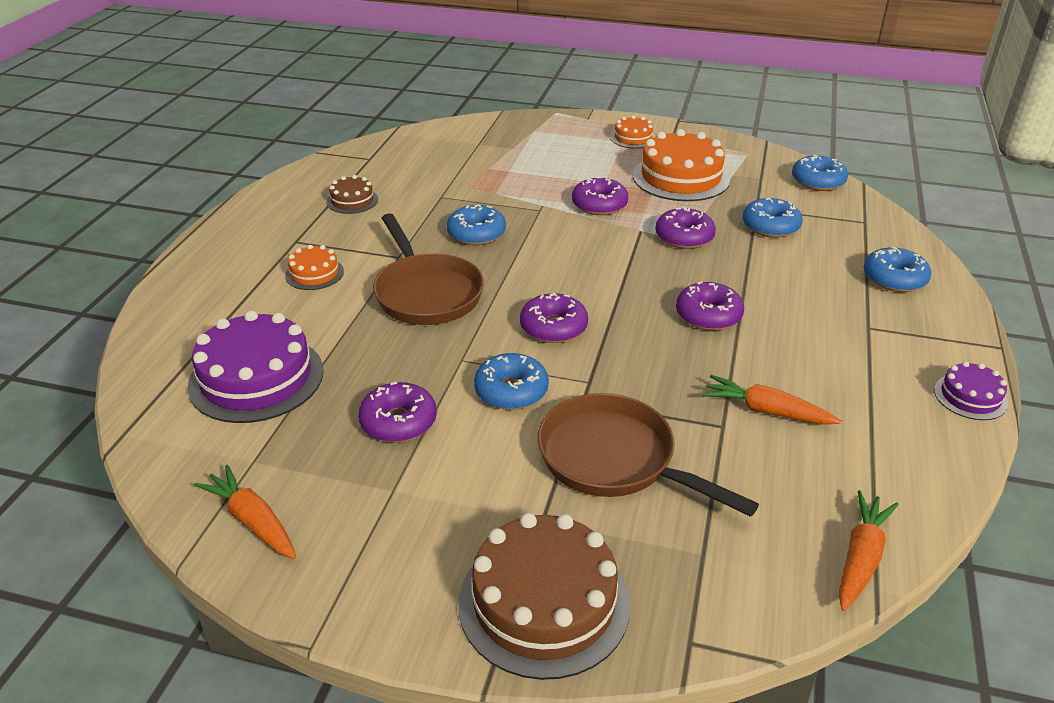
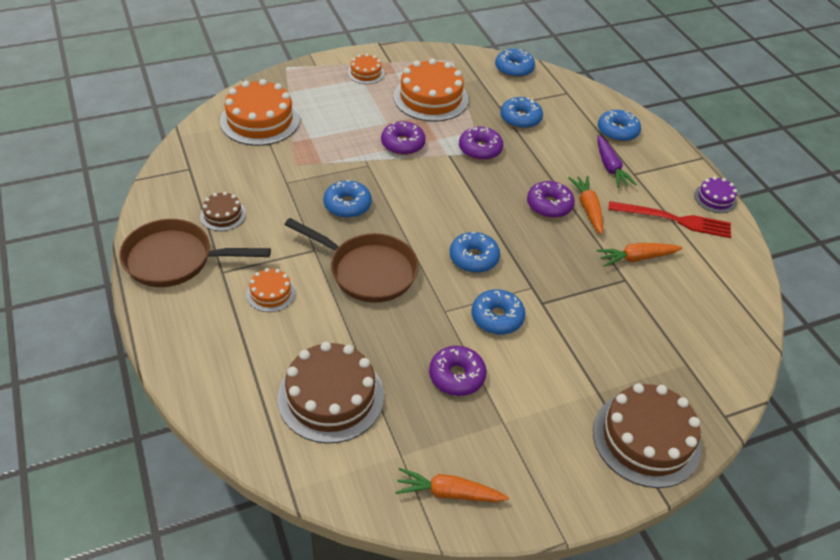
camera: 40 degrees left, 10 degrees up
purple cake [187,311,324,423] -> brown cake [278,342,384,443]
purple donut [520,293,588,343] -> blue donut [450,232,500,273]
brown pan [537,393,759,517] -> brown pan moved to [119,219,271,287]
orange carrot [839,490,899,611] -> orange carrot moved to [568,176,603,235]
none -> orange cake [220,79,300,146]
none -> purple carrot [597,135,637,188]
none -> red fork [608,201,731,238]

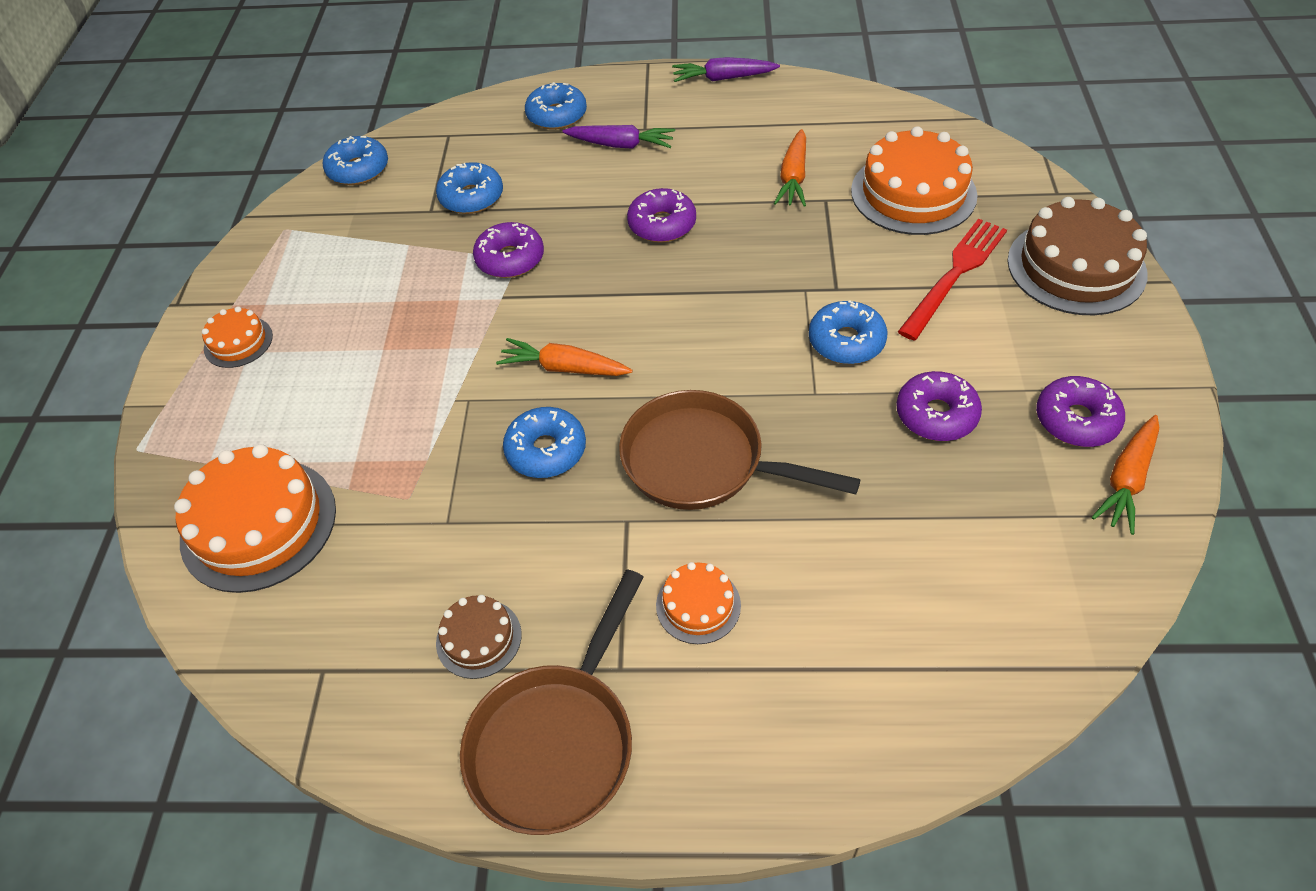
camera: 60 degrees left, 5 degrees up
brown cake [278,342,384,443] -> none
brown pan [284,218,419,303] -> brown pan turned 120 degrees counterclockwise [619,390,861,510]
purple donut [381,121,426,155] -> purple donut moved to [1036,376,1125,447]
orange cake [393,58,469,122] -> orange cake moved to [851,126,978,235]
blue donut [450,232,500,273] -> none
orange carrot [568,176,603,235] -> orange carrot moved to [496,338,633,376]
red fork [608,201,731,238] -> red fork moved to [898,219,1007,341]
purple cake [694,177,737,213] -> purple carrot [672,57,780,82]

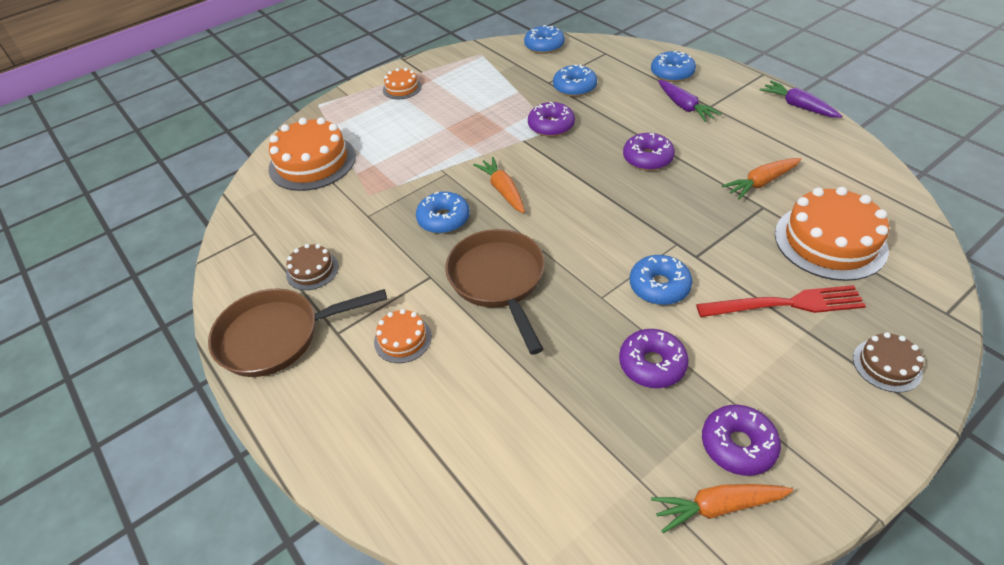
camera: 50 degrees right, 5 degrees down
brown cake [1008,197,1148,315] -> brown cake [853,332,924,393], size x0.51

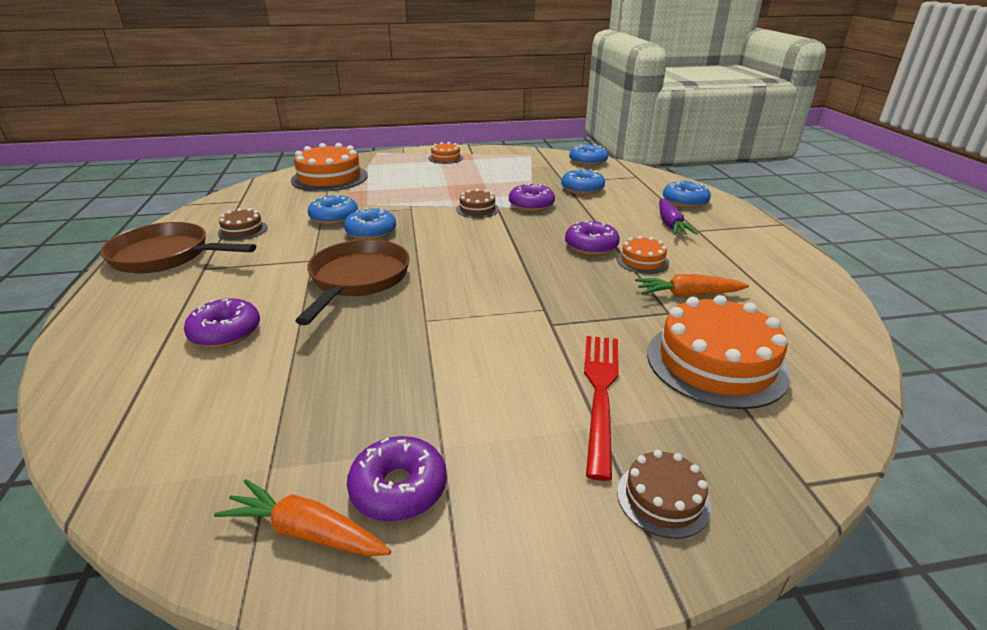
camera: 25 degrees right, 15 degrees down
orange cake [374,309,432,363] -> orange cake moved to [617,236,670,274]
orange carrot [473,157,525,213] -> none
purple donut [619,329,689,388] -> purple donut moved to [184,298,260,348]
blue donut [630,255,692,305] -> blue donut moved to [308,195,358,225]
red fork [696,285,866,317] -> red fork turned 105 degrees counterclockwise [584,336,619,481]
purple carrot [760,81,842,118] -> none
none -> brown cake [456,189,499,218]

